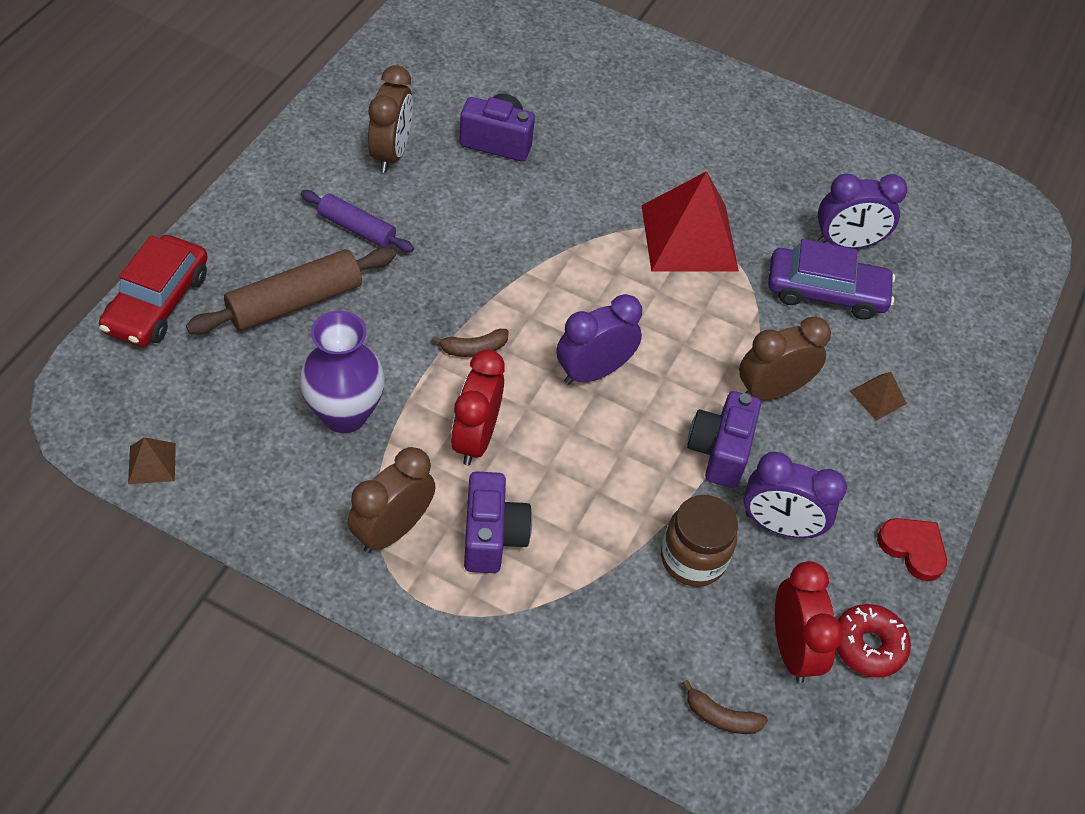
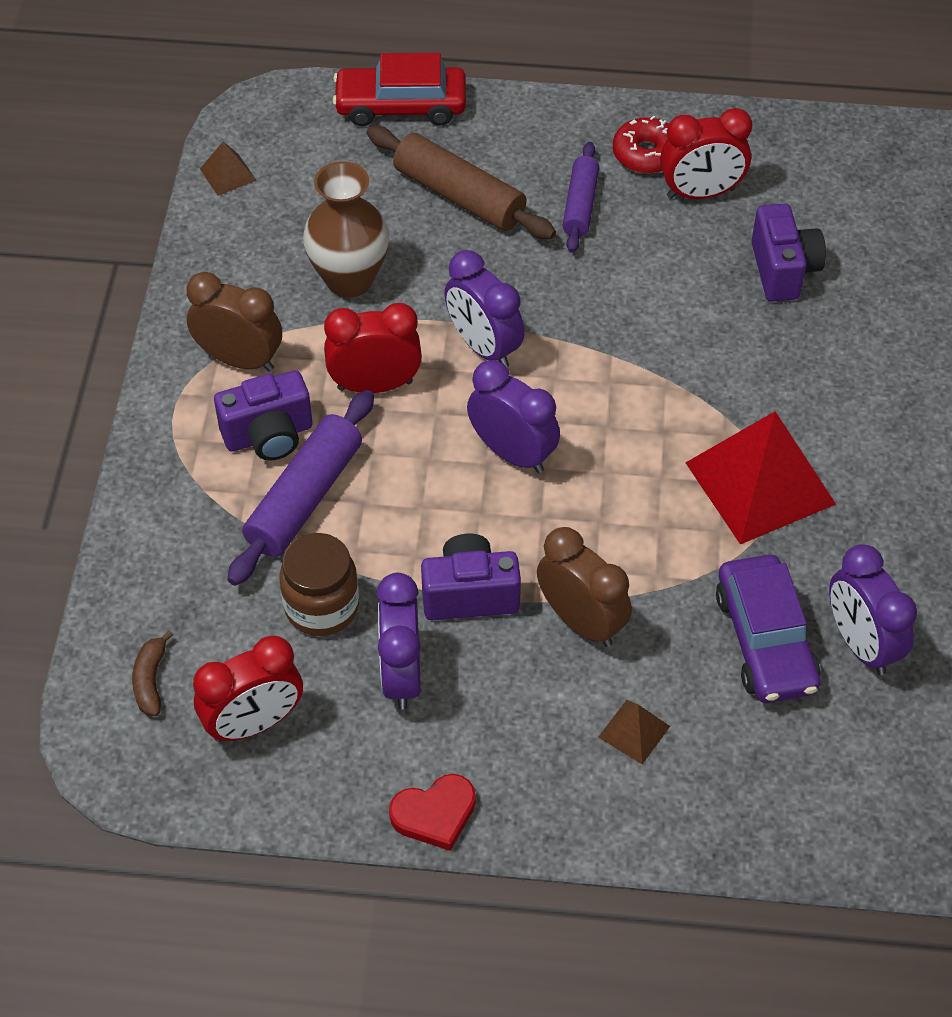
camera: 75 degrees right, 0 degrees up
purple vase [299,311,385,433] -> brown vase [303,161,389,298]
brown clock [368,65,413,173] -> red clock [660,108,752,199]
brown banana [432,329,509,357] -> purple clock [445,250,524,367]
red donut [836,604,911,678] -> red donut moved to [612,115,669,173]
red heart [877,518,947,581] -> red heart turned 45 degrees clockwise [389,774,476,851]
none -> purple rolling pin [227,390,374,586]

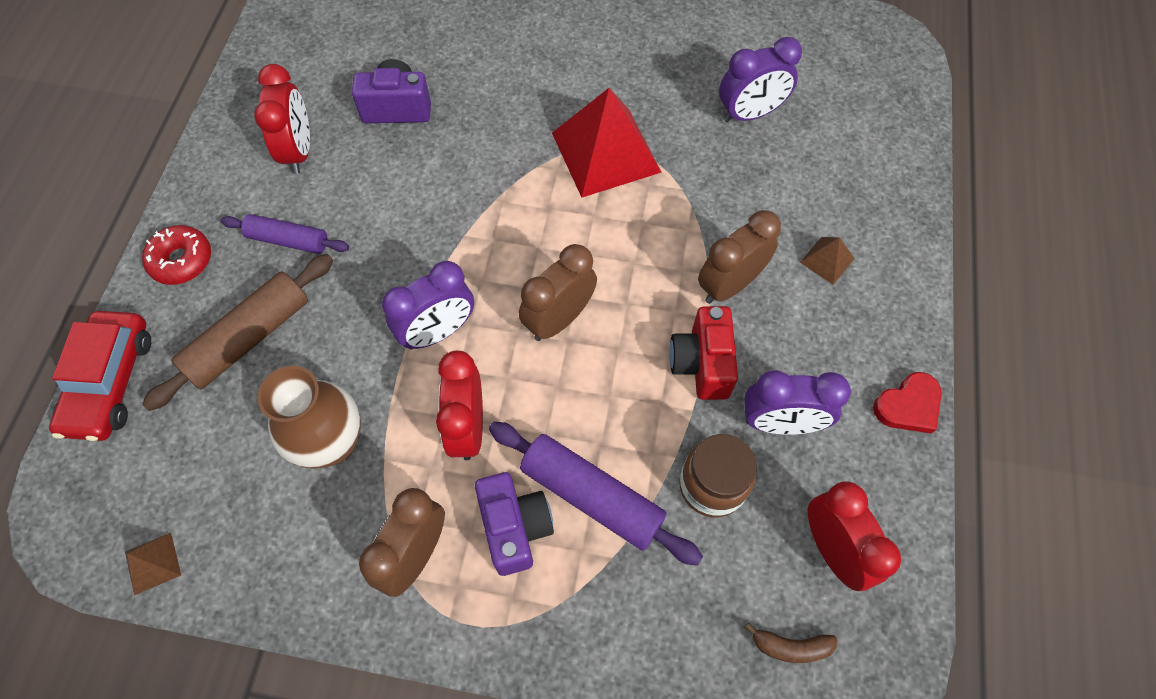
camera: 85 degrees left, 10 degrees up
red heart [389,774,476,851] -> red heart turned 75 degrees clockwise [873,372,942,434]
purple camera [421,534,521,620] -> red camera [669,306,738,400]
purple clock [467,360,560,473] -> brown clock [519,244,597,341]
red donut [612,115,669,173] -> red donut moved to [142,225,211,285]
purple car [716,555,820,703] -> none

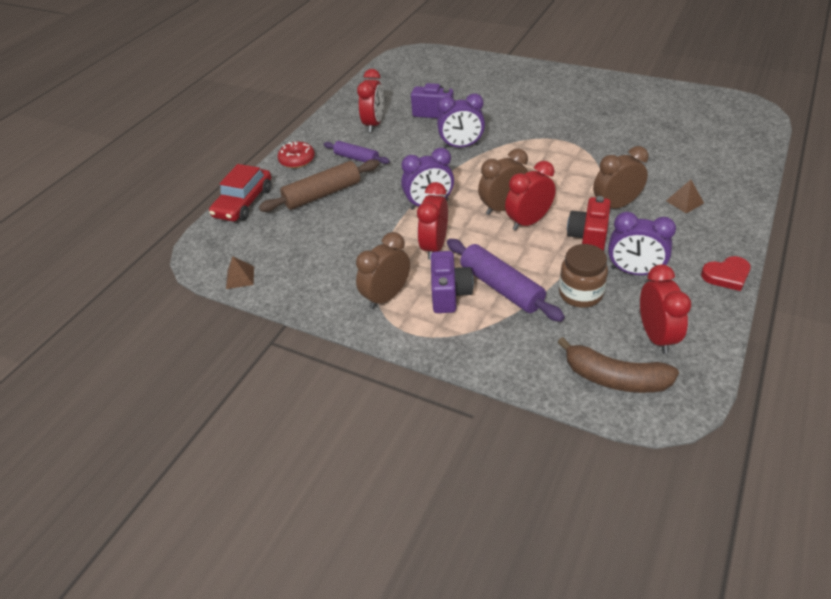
camera: 20 degrees right, 20 degrees down
brown vase [257,366,361,469] -> none
red pyramid [552,88,662,198] -> none
purple clock [719,37,802,122] -> purple clock moved to [437,93,485,148]
brown banana [745,623,838,663] -> brown banana [557,337,679,393], size x1.92
none -> red clock [505,161,556,231]

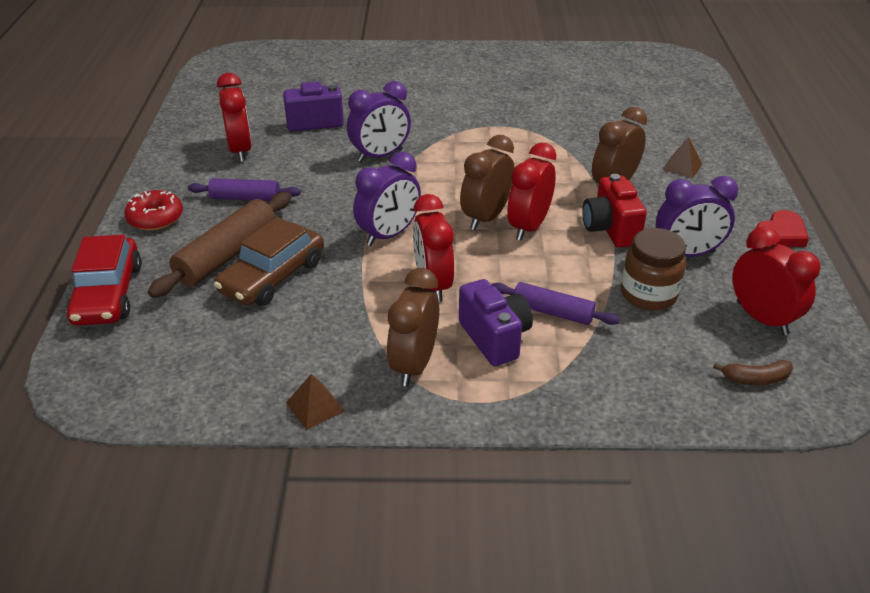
camera: 30 degrees left, 5 degrees down
brown pyramid [226,256,254,289] -> brown pyramid moved to [286,374,345,430]
purple rolling pin [447,239,565,322] -> purple rolling pin [491,282,620,325], size x0.63
brown banana [557,337,679,393] -> brown banana [713,360,793,385], size x0.52
none -> brown car [214,217,324,306]

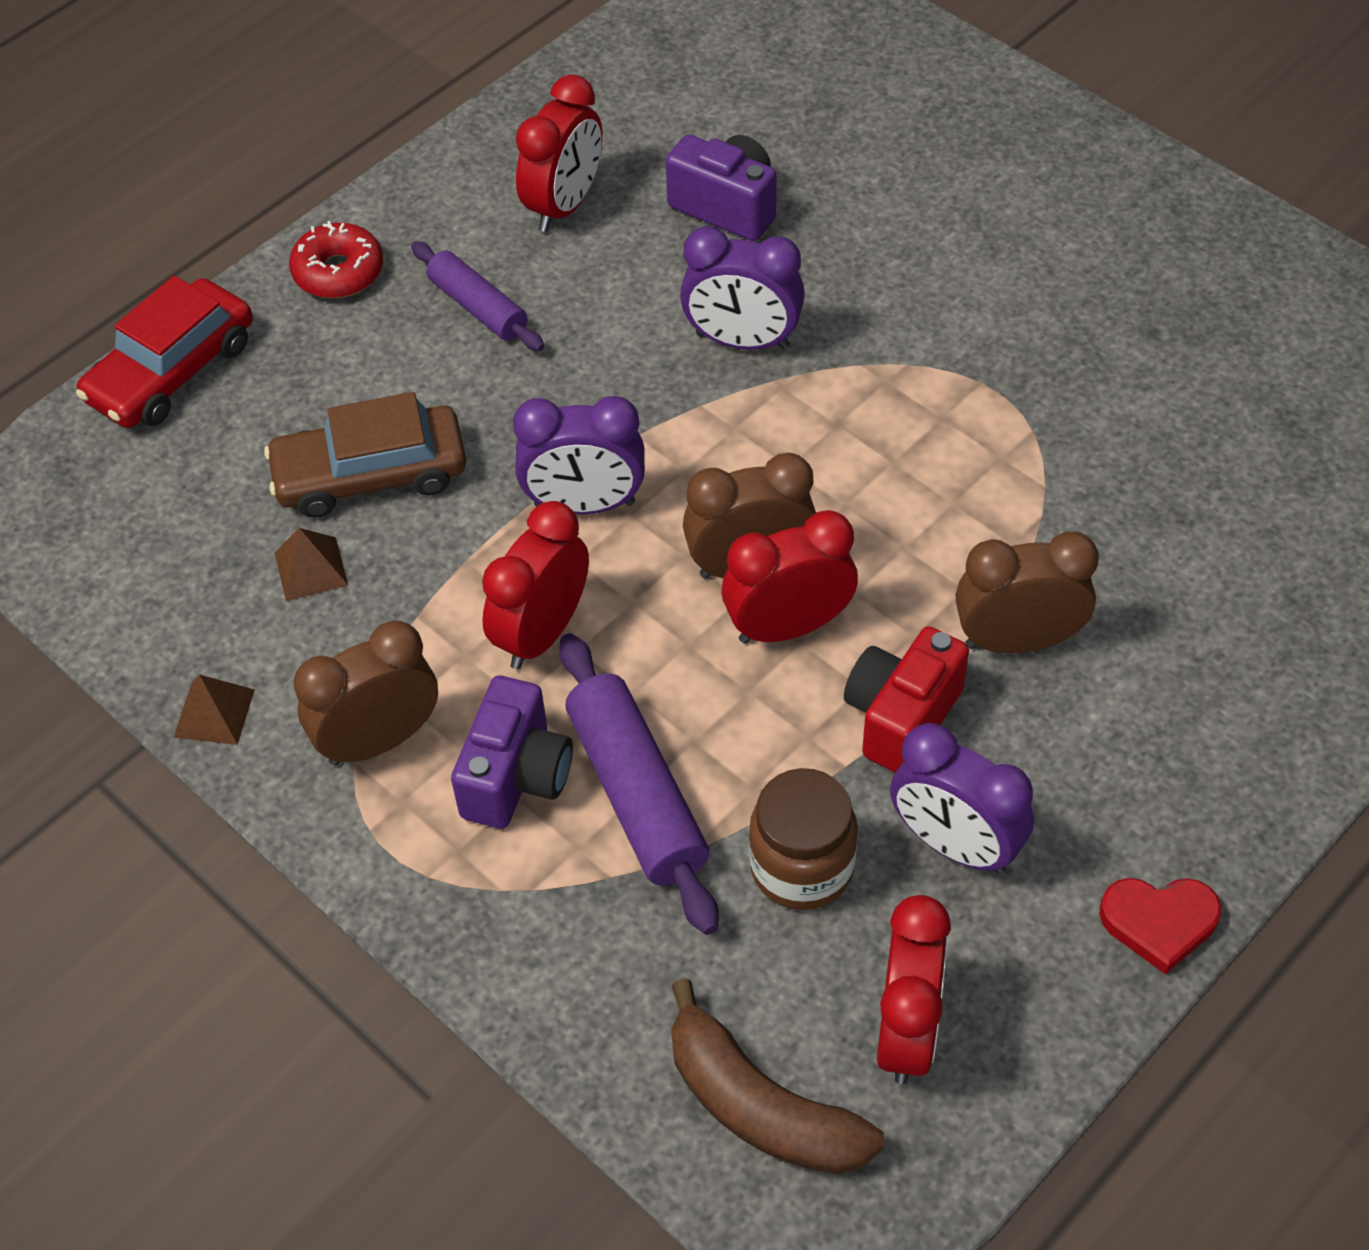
camera: 45 degrees right, 15 degrees up
brown rolling pin [148,192,291,298] -> none
purple rolling pin [491,282,620,325] -> purple rolling pin [559,633,719,935], size x1.58
brown pyramid [662,137,702,178] -> brown pyramid moved to [275,528,348,601]
brown banana [713,360,793,385] -> brown banana [671,978,885,1174], size x1.92

